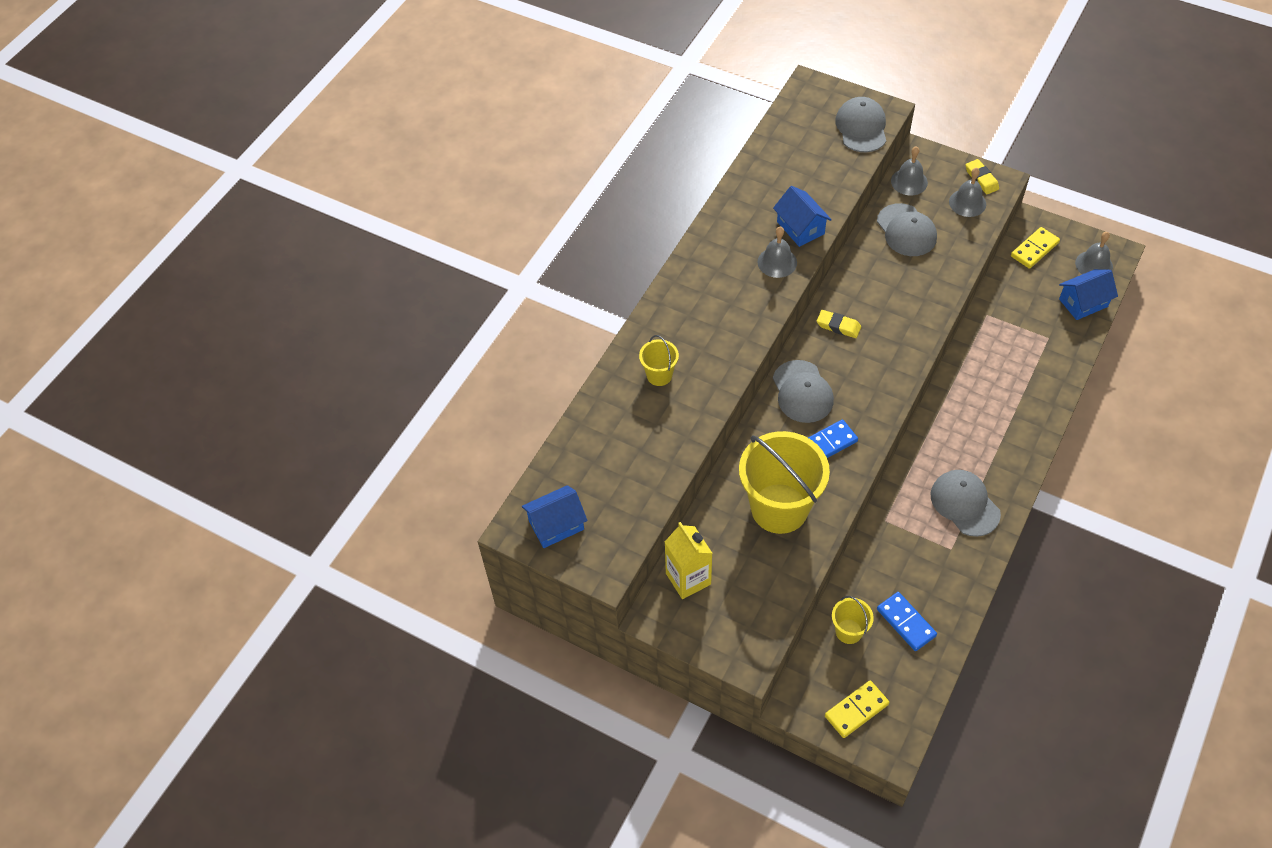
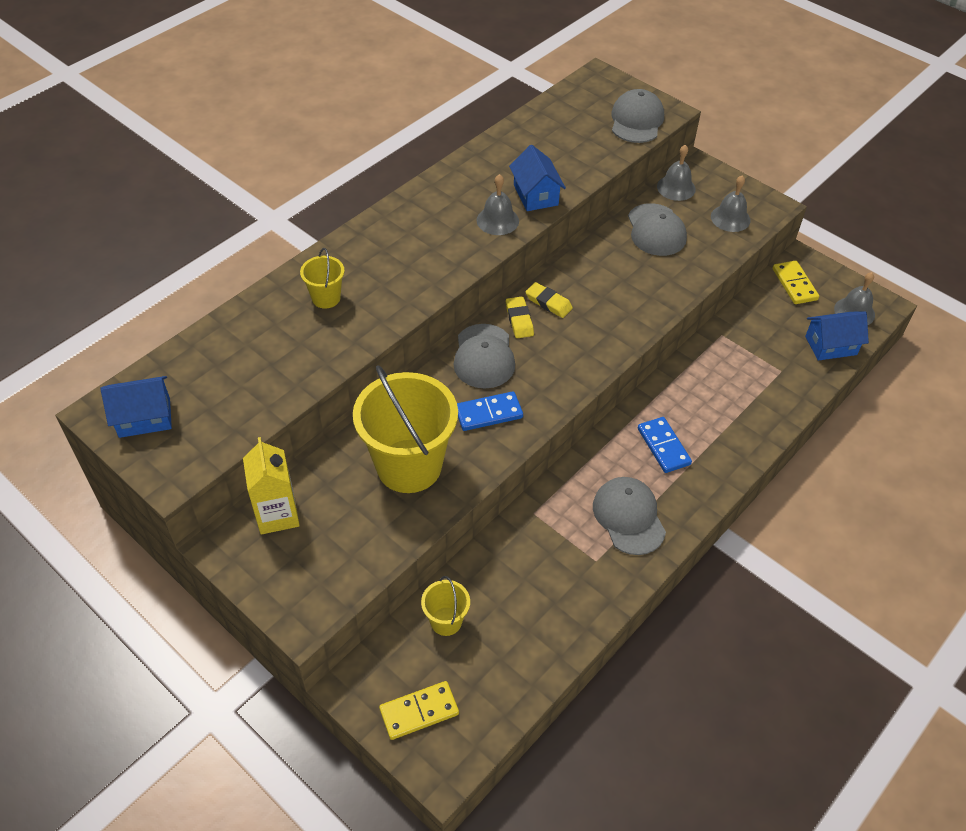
camera: 10 degrees right, 5 degrees down
blue domino [877,592,937,651] -> blue domino moved to [638,417,692,473]
yellow eraser [966,159,999,194] -> yellow eraser moved to [506,297,534,338]
yellow domino [1011,227,1060,269] -> yellow domino turned 75 degrees counterclockwise [773,260,819,304]

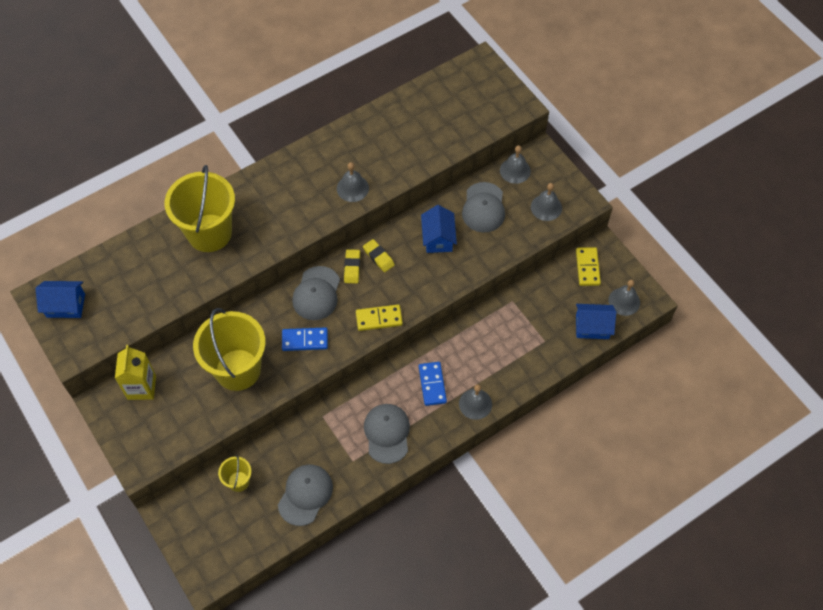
camera: 15 degrees right, 10 degrees up
yellow bucket [300,248,345,309] -> yellow bucket [165,165,235,252], size x2.16
yellow domino [379,681,459,740] -> yellow domino moved to [356,305,403,331]
blue house [509,145,566,211] -> blue house moved to [421,205,457,253]
grey cap [611,89,664,143] -> grey cap moved to [278,464,333,526]
none -> grey bell [459,384,492,420]

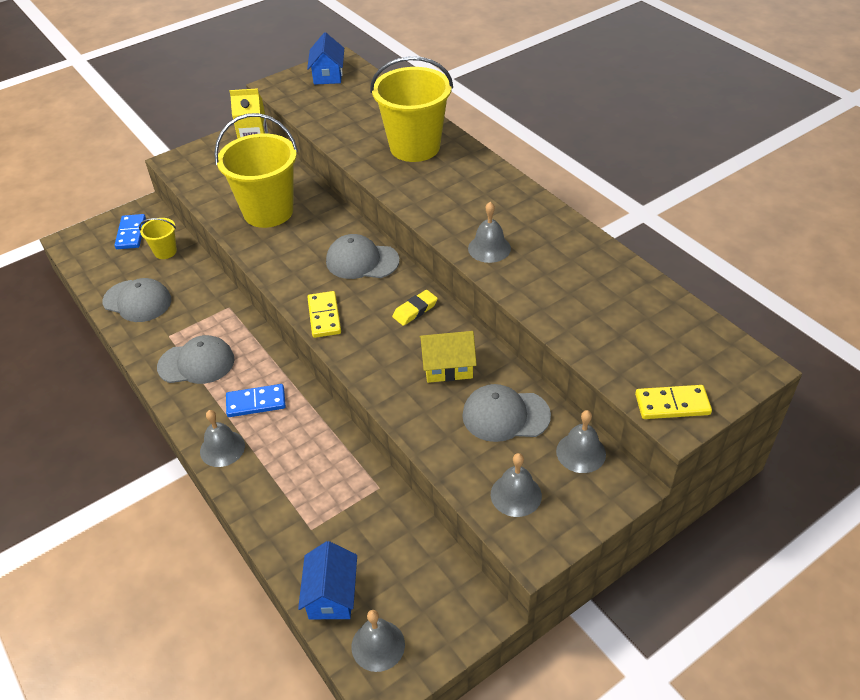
camera: 90 degrees right, 15 degrees down
blue domino [282,327,328,351] -> blue domino moved to [114,214,146,249]
yellow eraser [344,249,360,284] -> none
blue house [421,205,457,253] -> yellow house [420,331,477,383]
yellow domino [576,247,601,286] -> yellow domino moved to [635,385,712,419]

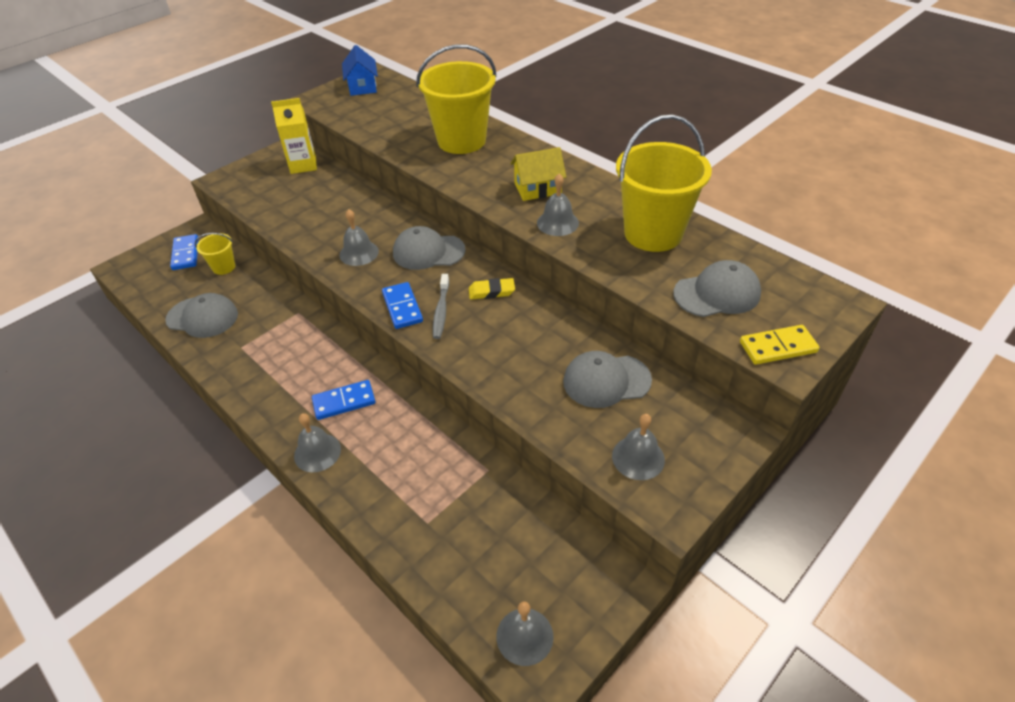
camera: 10 degrees left, 0 degrees up
grey cap [157,335,235,384] -> grey cap moved to [673,260,761,317]
yellow bucket [214,113,298,228] -> yellow bucket moved to [616,114,712,252]
blue house [298,541,357,619] -> none
yellow domino [307,291,341,338] -> blue domino [382,282,423,329]
yellow eraser [392,290,438,326] -> yellow eraser turned 45 degrees clockwise [469,278,515,299]
yellow house [420,331,477,383] -> yellow house moved to [511,147,566,201]
grey bell [556,410,606,473] -> grey bell moved to [340,209,379,266]
none -> grey toothbrush [433,274,449,339]

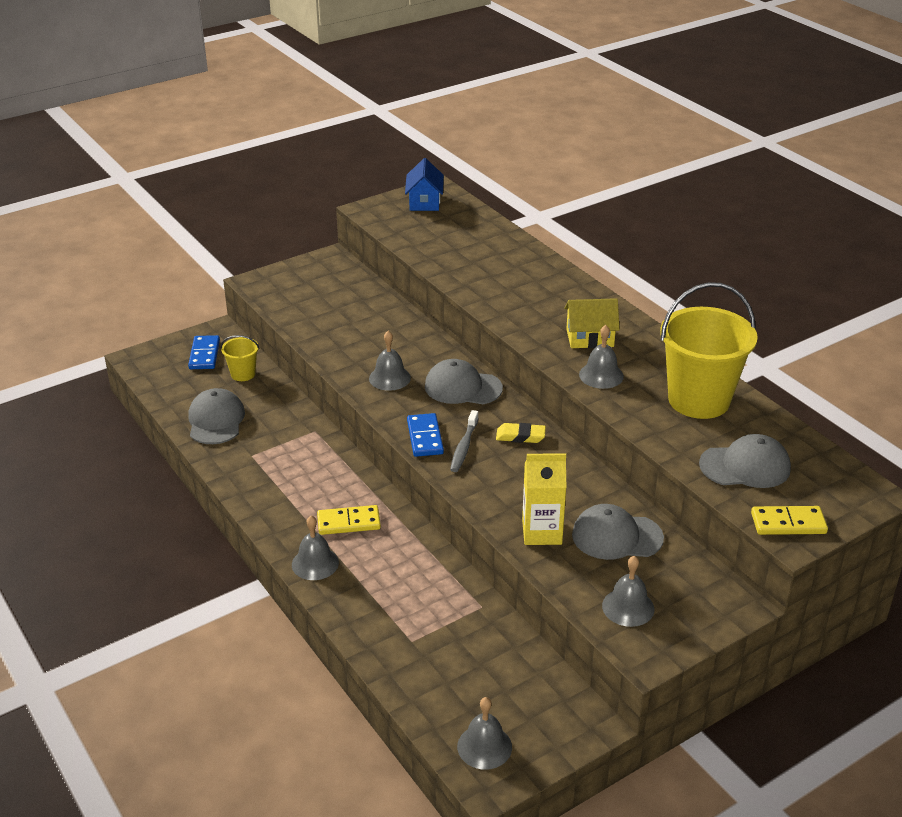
camera: 10 degrees right, 10 degrees down
grey cap [165,293,238,338] -> grey cap turned 120 degrees counterclockwise [188,388,245,444]
yellow carton [271,98,317,174] -> yellow carton moved to [522,453,567,545]
blue domino [312,380,376,420] -> yellow domino [317,505,381,535]
yellow bucket [416,44,497,154] -> none

